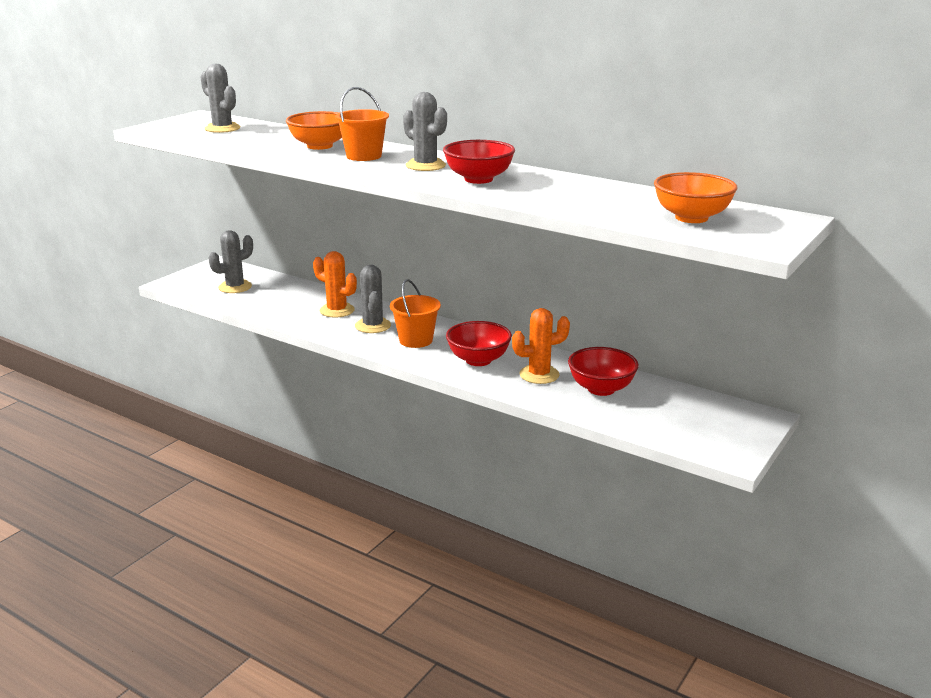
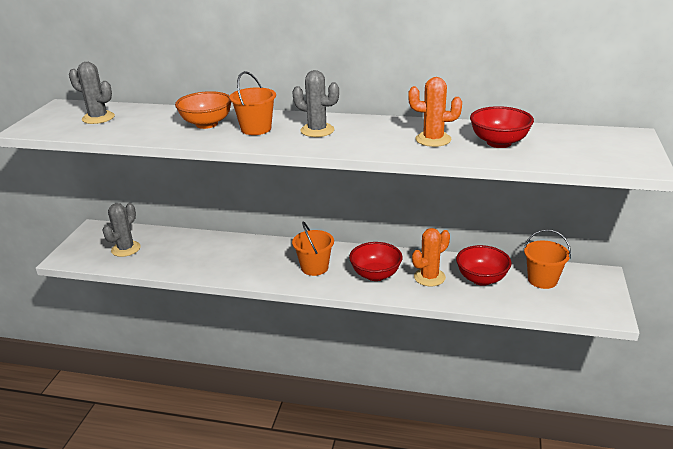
camera: 20 degrees left, 5 degrees up
orange cactus [313,251,357,318] -> orange cactus moved to [408,77,462,147]
grey cactus [355,265,391,333] -> none
red bowl [443,140,515,184] -> red bowl moved to [470,106,534,148]
orange bowl [654,172,737,223] -> none
none -> orange bucket [524,229,571,289]

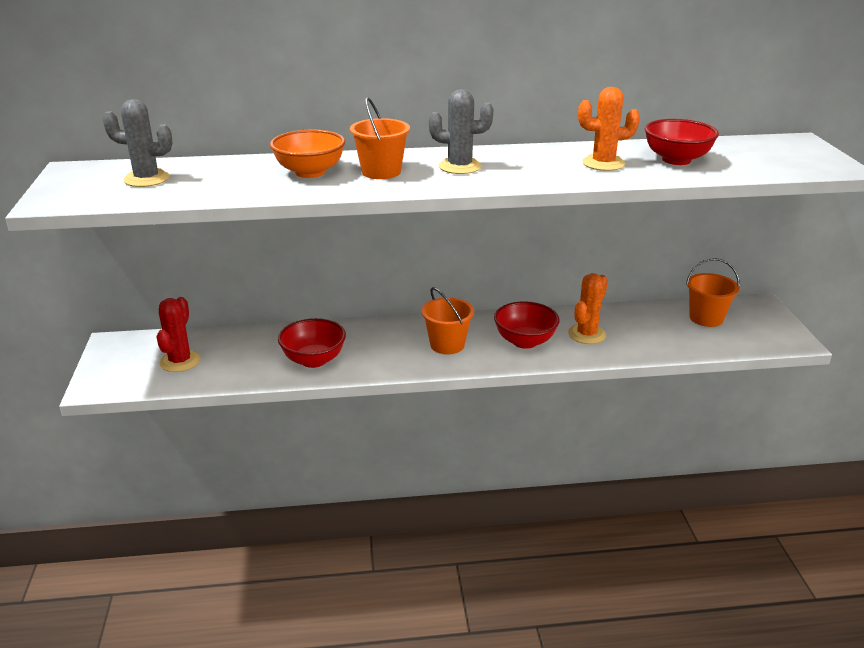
camera: 20 degrees left, 0 degrees up
grey cactus [103,203,141,257] -> red cactus [156,297,200,372]
red bowl [456,245,512,286] -> red bowl moved to [278,318,346,368]

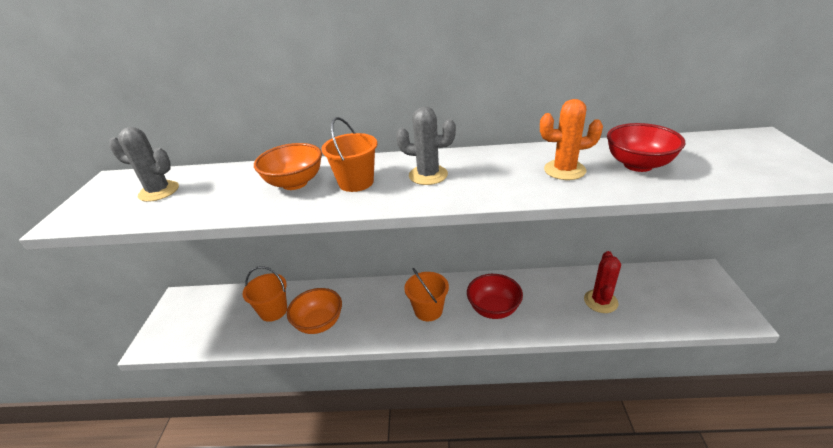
camera: 10 degrees right, 5 degrees up
red cactus [156,297,200,372] -> red cactus moved to [584,251,621,313]
red bowl [278,318,346,368] -> orange bowl [287,288,342,334]
orange cactus [568,273,608,344] -> none
orange bucket [686,258,740,327] -> orange bucket moved to [243,266,287,322]

